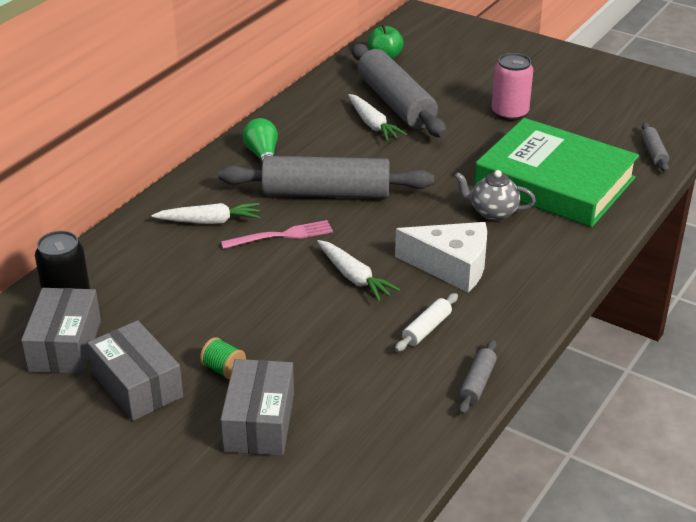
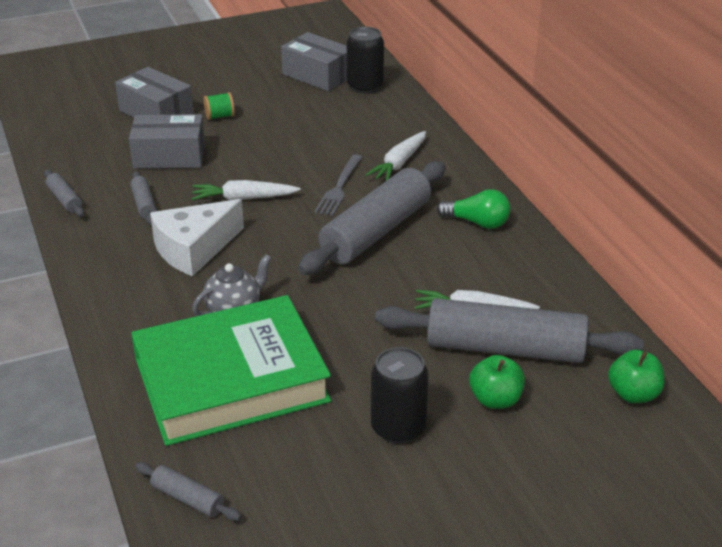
camera: 125 degrees right, 0 degrees up
grey box [87,320,183,421] -> grey box moved to [129,114,205,169]
pink fork [221,220,333,249] -> grey fork [314,154,363,216]
white rolling pin [395,293,458,352] -> grey rolling pin [130,171,157,225]
pink can [492,53,533,121] -> black can [371,347,429,444]
none -> green apple [469,355,525,409]

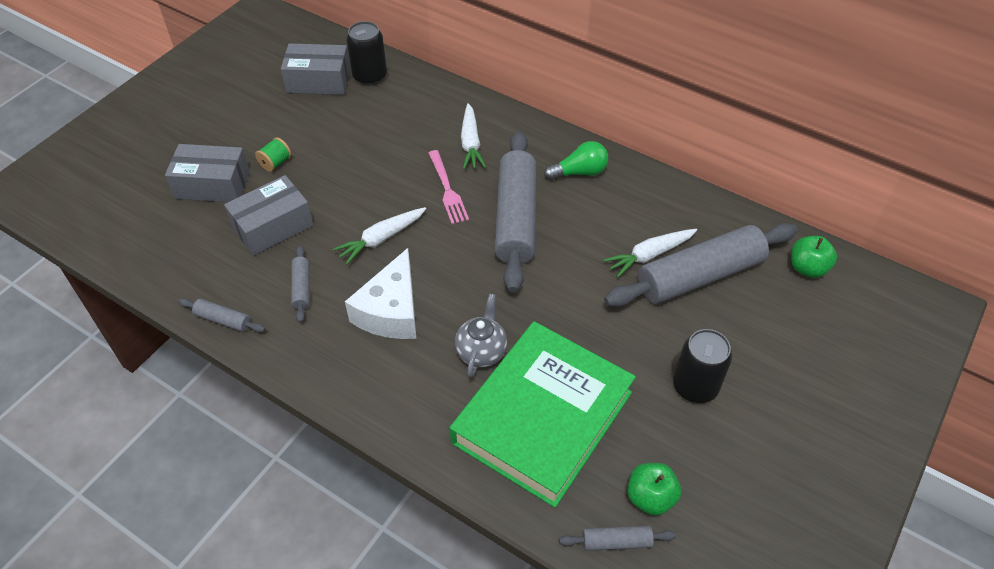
camera: 35 degrees left, 15 degrees up
grey rolling pin [130,171,157,225] -> grey rolling pin turned 45 degrees clockwise [291,246,310,323]
grey fork [314,154,363,216] -> pink fork [428,150,469,224]
green apple [469,355,525,409] -> green apple moved to [628,463,681,516]

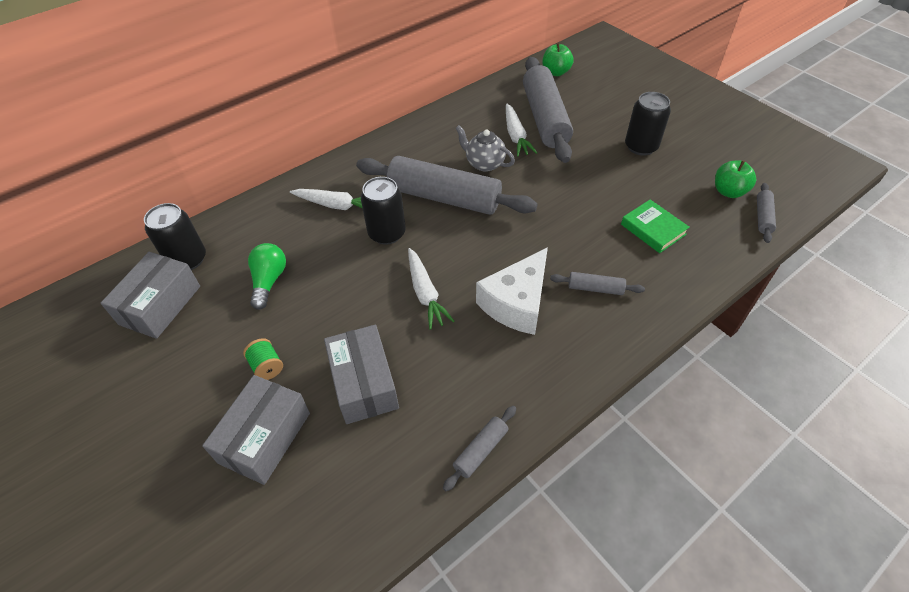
camera: 70 degrees left, 0 degrees up
grey rolling pin [291,246,310,323] -> grey rolling pin moved to [550,272,645,295]
white cheese [345,248,417,339] -> white cheese turned 90 degrees clockwise [476,247,548,335]
pink fork [428,150,469,224] -> black can [361,177,406,245]
green book [450,321,636,508] -> green book [621,200,690,253], size x0.42
grey teapot [455,294,507,378] -> grey teapot moved to [455,125,515,172]
green light bulb [544,141,608,181] -> green light bulb moved to [248,243,286,310]

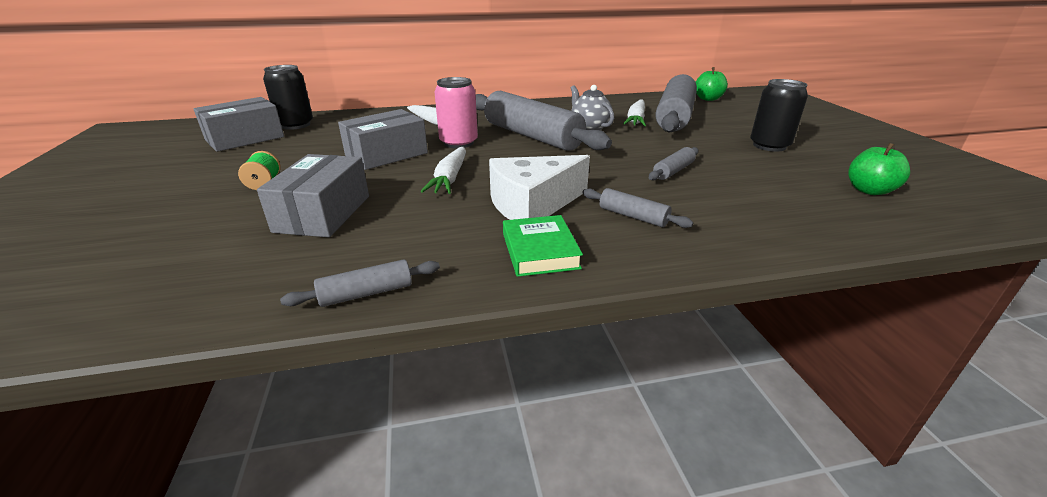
camera: 25 degrees right, 20 degrees down
grey box [202,375,310,485] -> grey box moved to [338,109,428,170]
green light bulb [248,243,286,310] -> none
black can [361,177,406,245] -> pink can [434,77,478,148]
green book [621,200,690,253] -> green book moved to [503,215,583,277]
grey rolling pin [757,183,776,243] -> grey rolling pin moved to [649,147,698,181]

